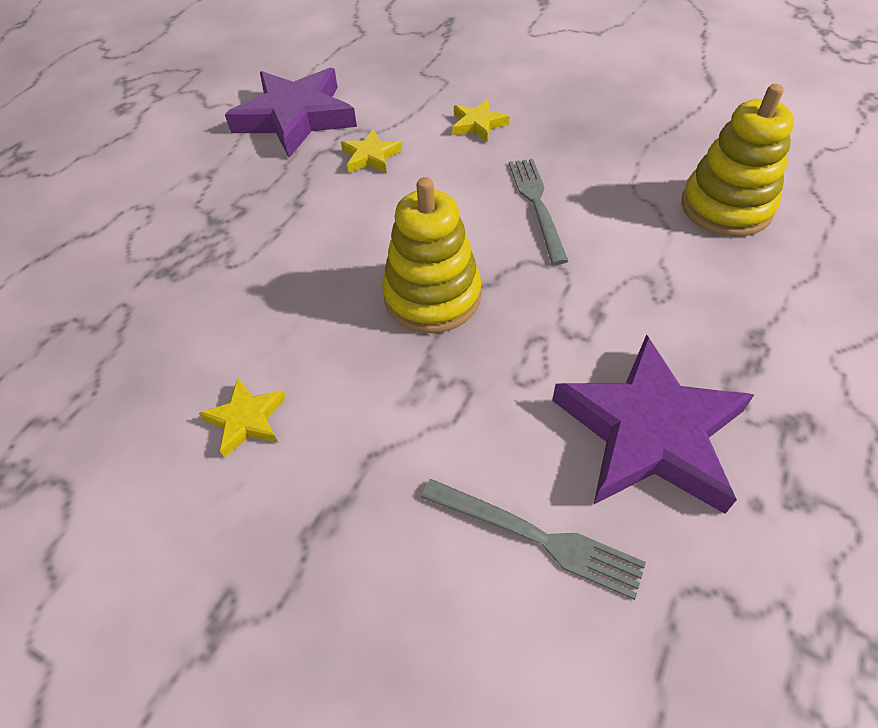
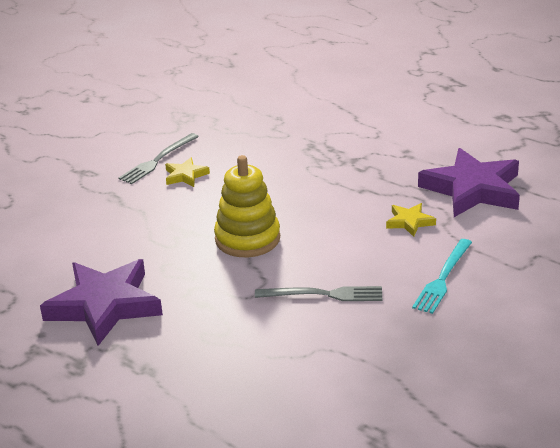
camera: 100 degrees right, 20 degrees down
grey fork [421,479,646,600] -> grey fork moved to [119,133,199,184]
yellow star [452,99,509,142] -> turquoise fork [412,239,472,314]
yellow stacking toy [681,84,794,237] -> none

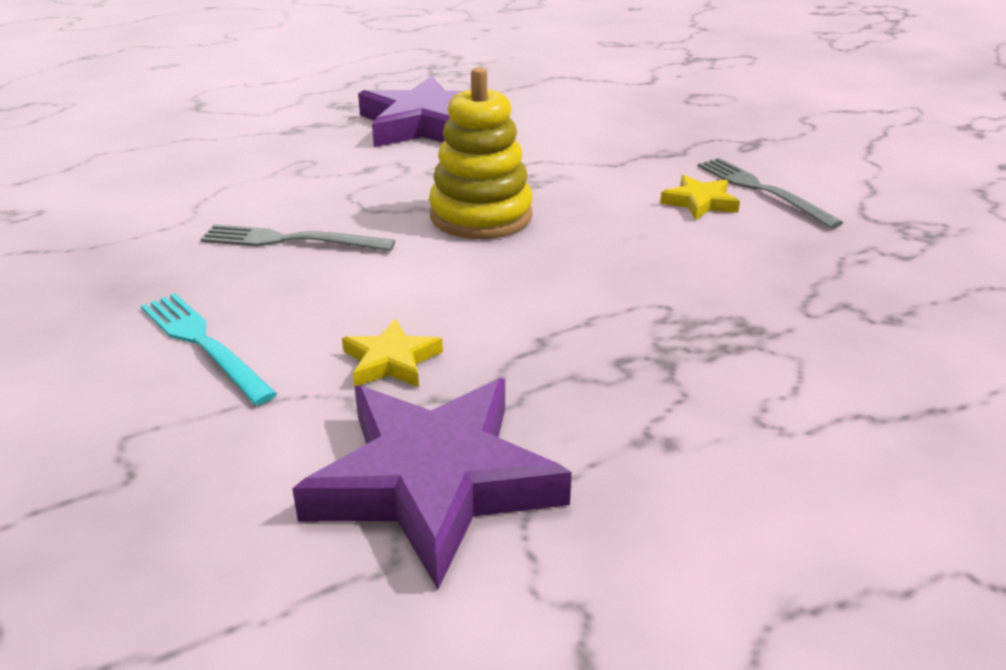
camera: 110 degrees right, 0 degrees up
grey fork [255,286,383,301] -> grey fork turned 75 degrees clockwise [201,224,395,251]

